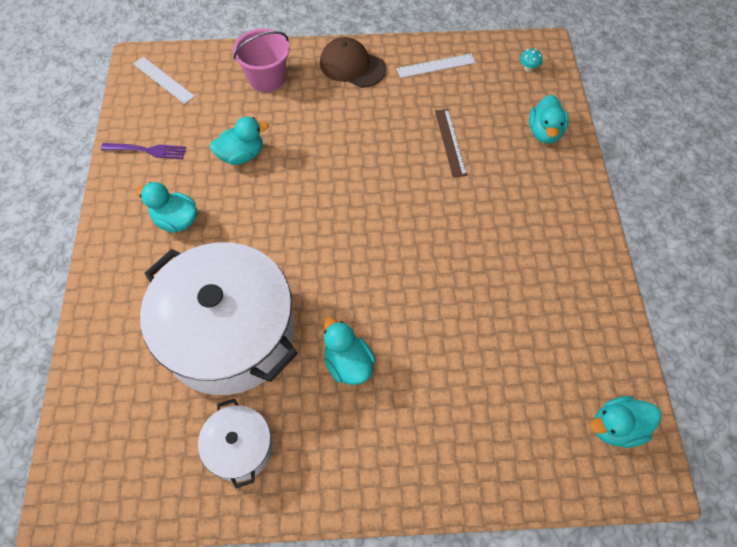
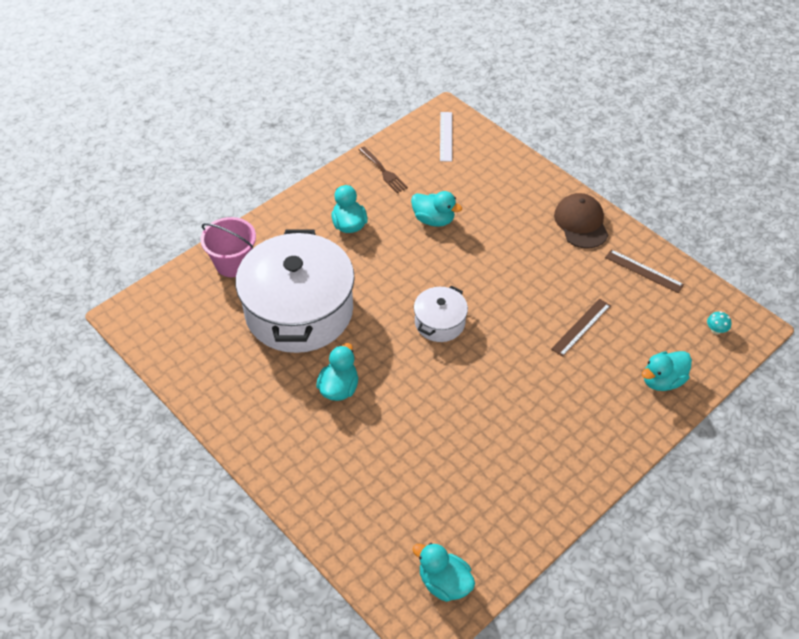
camera: 50 degrees right, 10 degrees down
purple fork [101,143,186,159] -> brown fork [359,147,408,193]
white pot [198,399,273,488] -> white pot moved to [414,286,468,342]
pink bucket [233,29,290,92] -> pink bucket moved to [200,217,256,277]
white ruler [397,53,476,78] -> brown ruler [605,249,684,293]

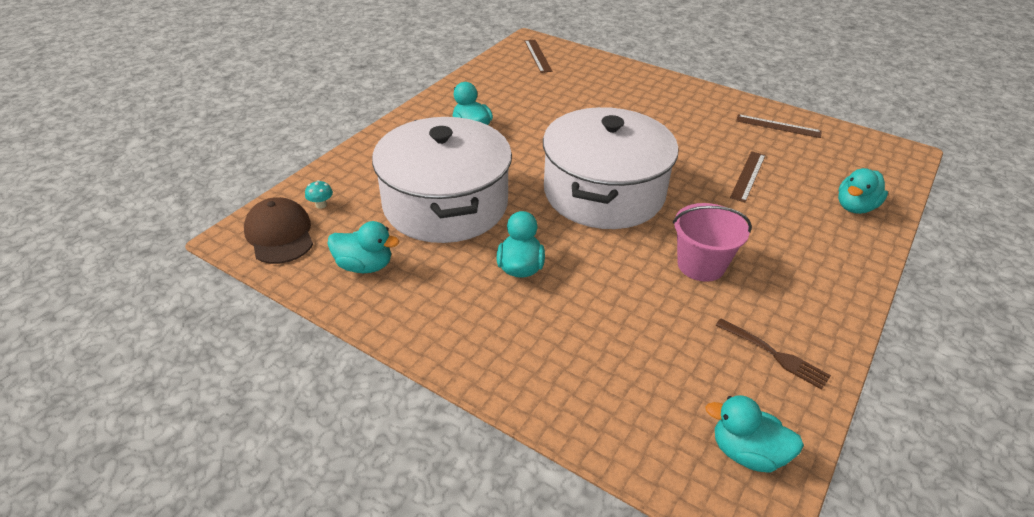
camera: 15 degrees left, 10 degrees down
pink bucket [200,217,256,277] -> pink bucket moved to [673,203,752,282]
brown fork [359,147,408,193] -> brown fork moved to [716,318,831,390]
turquoise duck [411,191,462,227] -> turquoise duck moved to [327,221,399,273]
white pot [414,286,468,342] -> white pot [543,107,678,229], size x2.16
white ruler [440,112,452,162] -> brown ruler [524,40,552,73]
brown cap [554,193,608,248] -> brown cap moved to [244,197,313,264]
turquoise mushroom [707,311,731,335] -> turquoise mushroom moved to [305,180,333,209]

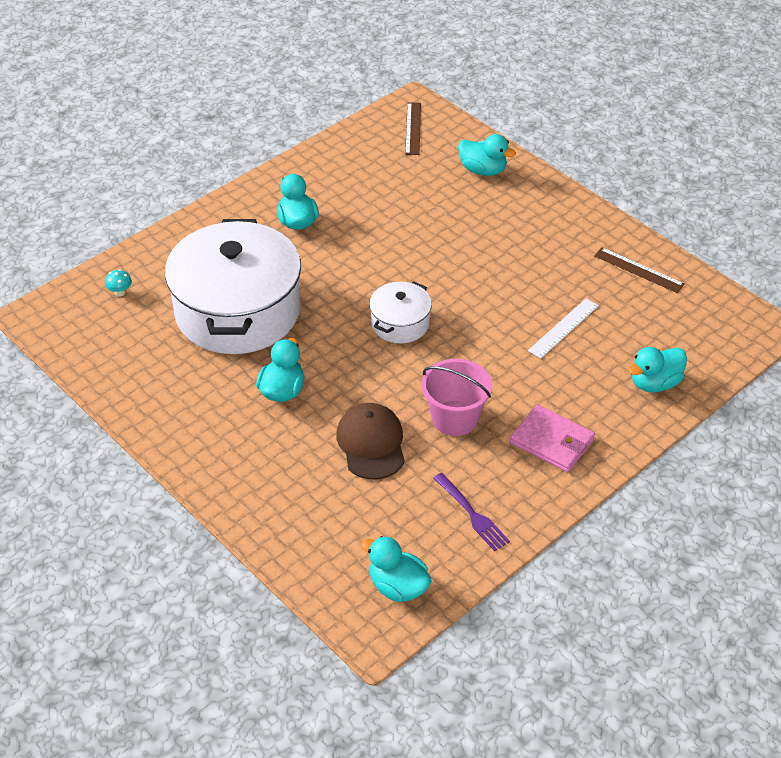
camera: 15 degrees right, 5 degrees up
brown cap [244,197,313,264] -> brown cap moved to [336,403,405,480]
turquoise duck [327,221,399,273] -> turquoise duck moved to [458,134,516,176]
white pot [543,107,678,229] -> white pot [369,281,432,343], size x0.46
brown fork [716,318,831,390] -> purple fork [433,473,510,551]
brown ruler [730,151,765,202] -> white ruler [528,299,599,358]
none -> pink wallet [510,405,595,472]

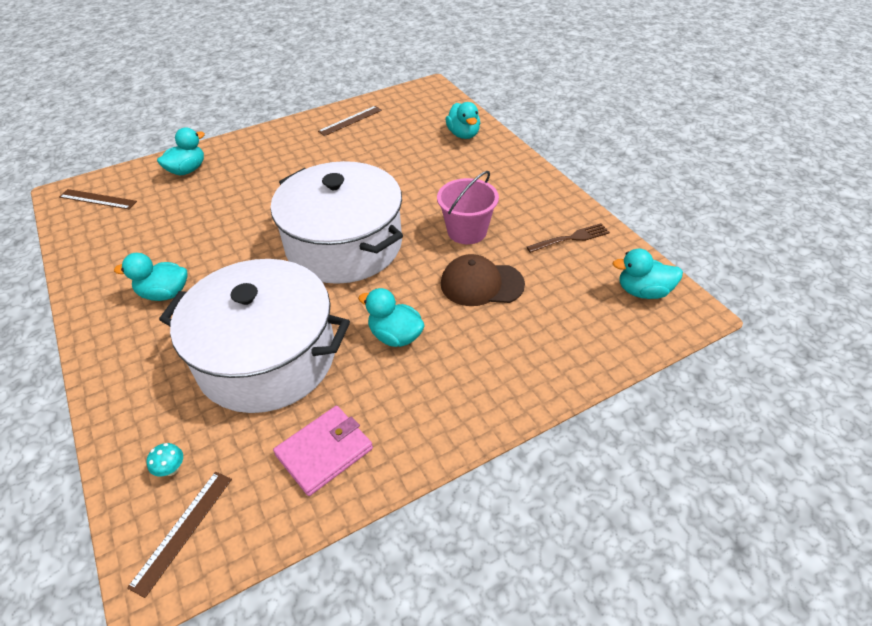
camera: 75 degrees left, 0 degrees up
turquoise duck [361,536,431,602] -> turquoise duck turned 45 degrees clockwise [612,248,683,299]
white pot [369,281,432,343] -> white pot [270,161,403,284], size x2.16
purple fork [433,473,510,551] -> brown fork [527,223,610,253]
pink wallet [510,405,595,472] -> pink wallet moved to [273,406,373,496]
white ruler [528,299,599,358] -> none
none -> brown ruler [127,471,232,598]

